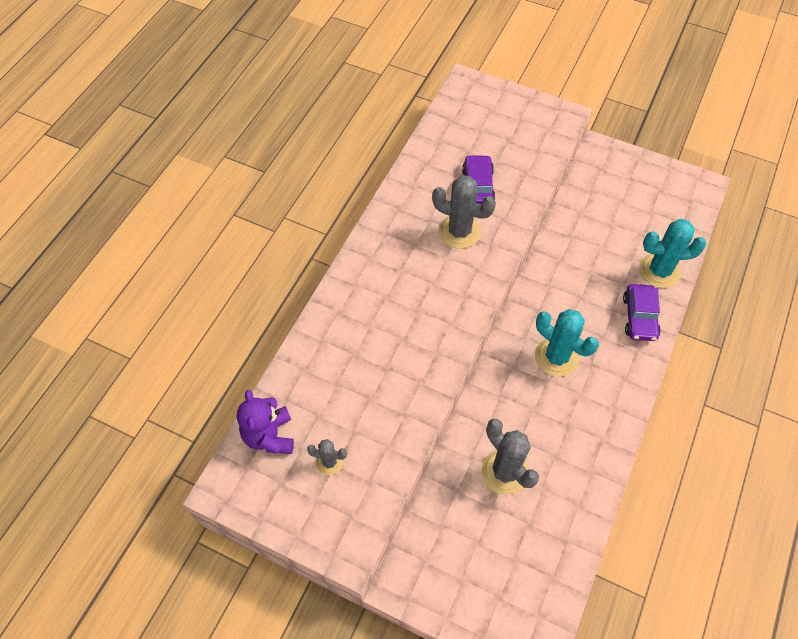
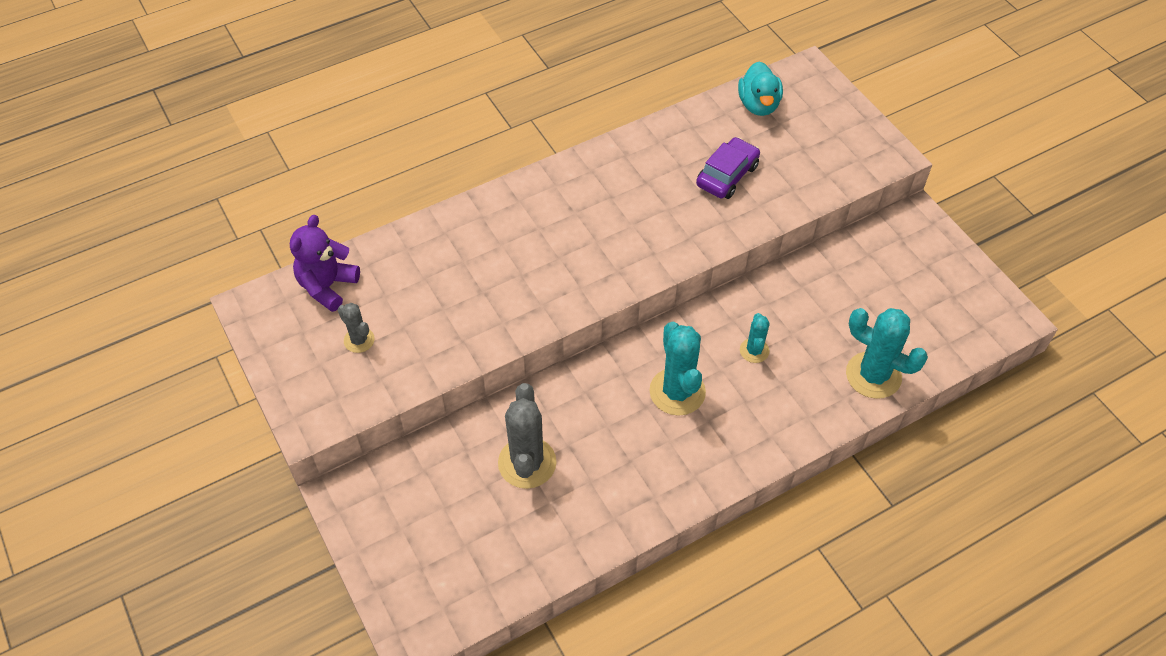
camera: 35 degrees right, 5 degrees down
grey cactus [432,176,496,249] -> none
purple car [623,284,661,341] -> none
none -> turquoise duck [738,61,783,116]
none -> turquoise cactus [740,313,770,363]

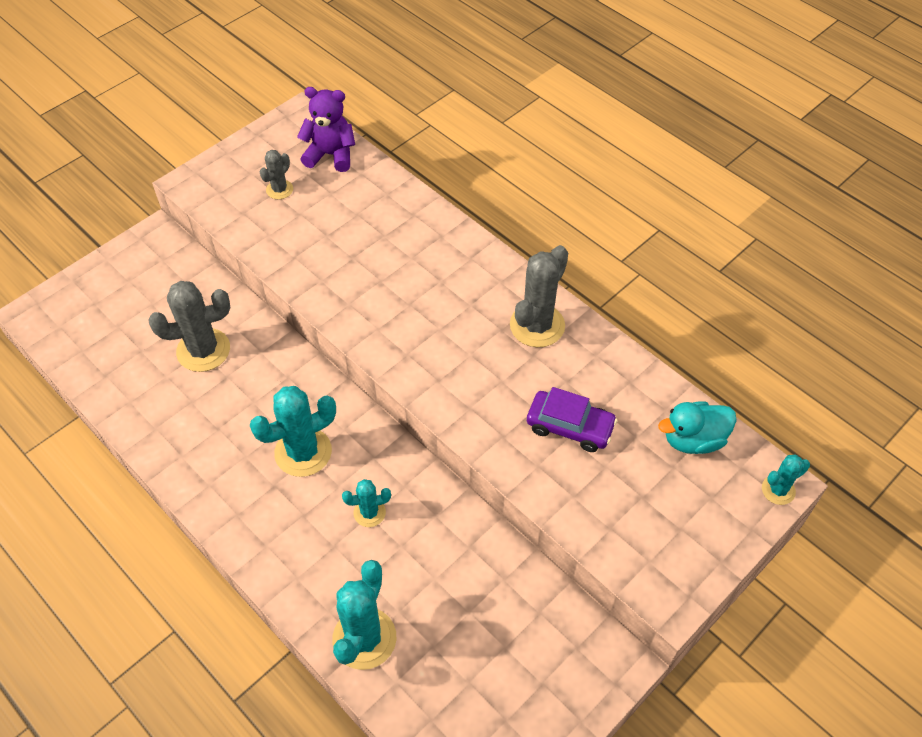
camera: 75 degrees right, 0 degrees up
none -> grey cactus [510,245,568,347]
none -> turquoise cactus [762,455,810,505]

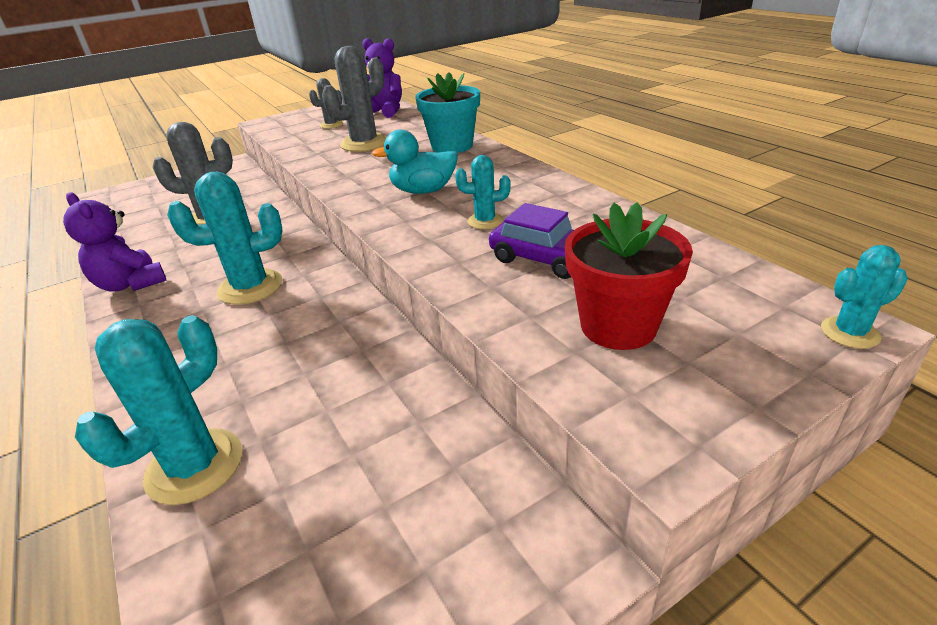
camera: 15 degrees right, 20 degrees down
turquoise cactus [342,479,391,527] -> turquoise cactus moved to [455,155,511,229]
grey cactus [510,245,568,347] -> grey cactus moved to [322,46,387,152]
turquoise duck [658,402,737,454] -> turquoise duck moved to [372,129,458,194]
none -> purple teddy bear [63,192,167,292]
none -> turquoise flower pot [415,72,480,153]
none -> red flower pot [565,202,693,350]

